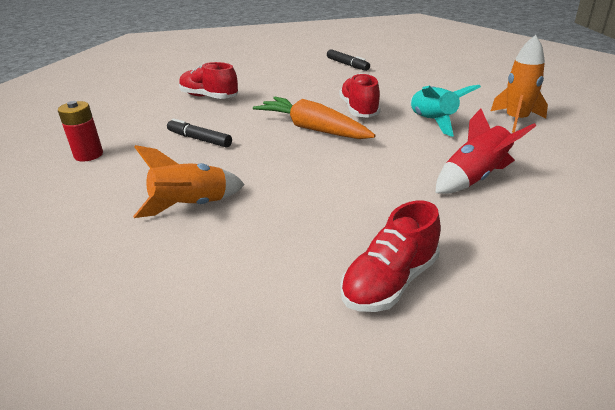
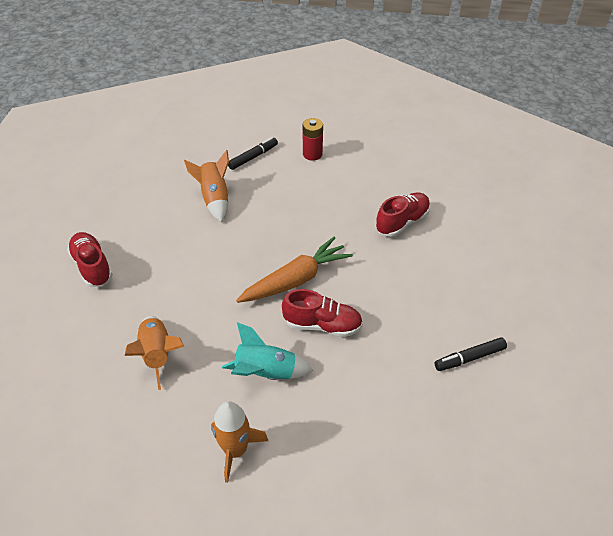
camera: 105 degrees right, 15 degrees up
black marker [167,118,232,148] -> black marker moved to [228,137,278,170]
red rocket [435,108,536,194] -> orange rocket [125,316,184,390]

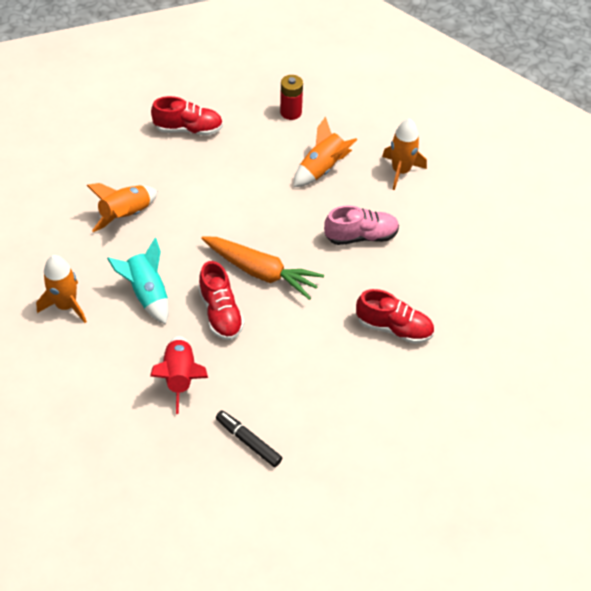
camera: 60 degrees right, 5 degrees up
red shoe [67,232,113,287] -> red shoe turned 60 degrees clockwise [151,96,223,136]
black marker [228,137,278,170] -> orange rocket [382,118,427,190]
red battery [303,118,323,161] -> red battery moved to [280,75,303,120]
none -> red rocket [150,336,208,414]
none -> pink shoe [324,205,399,245]

